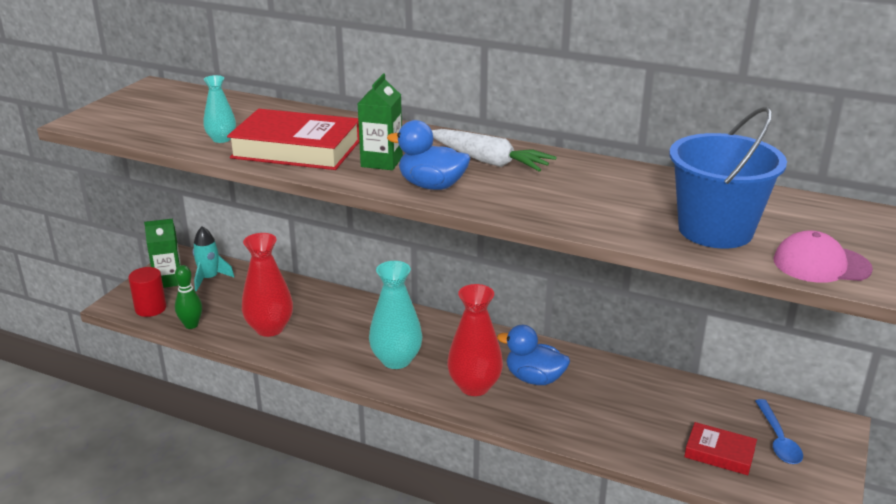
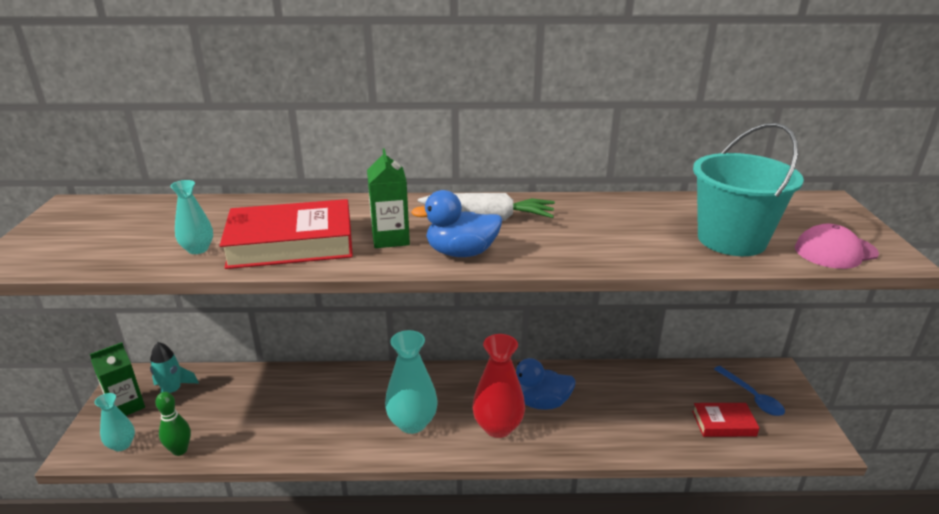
camera: 25 degrees left, 0 degrees up
red cylinder [128,267,166,317] -> turquoise vase [94,393,135,451]
red vase [242,233,293,337] -> none
blue bucket [669,107,787,249] -> turquoise bucket [693,123,804,256]

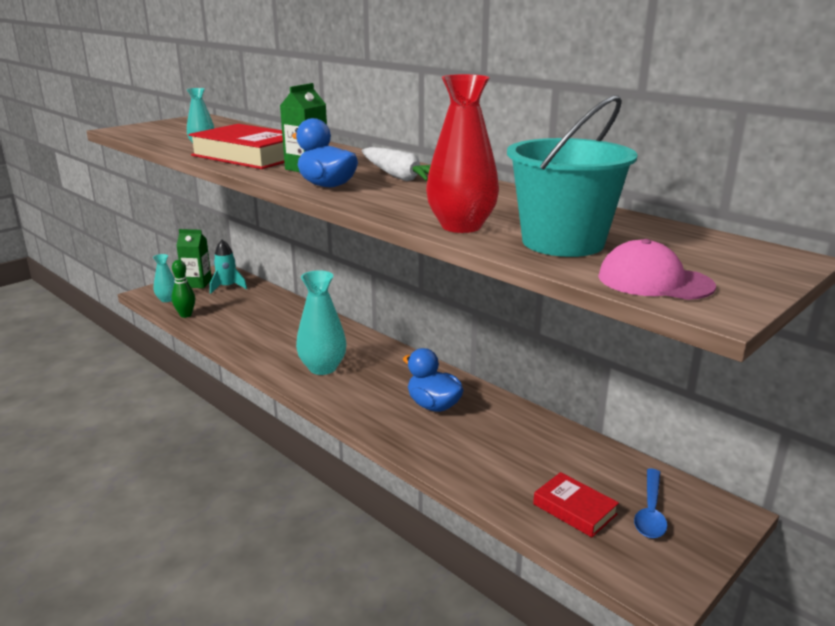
camera: 45 degrees right, 5 degrees down
red vase [472,334,525,438] -> red vase moved to [426,74,499,233]

